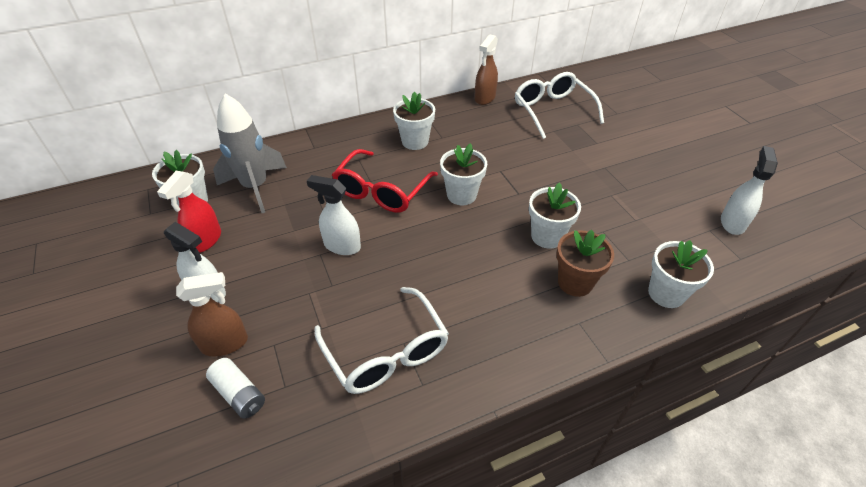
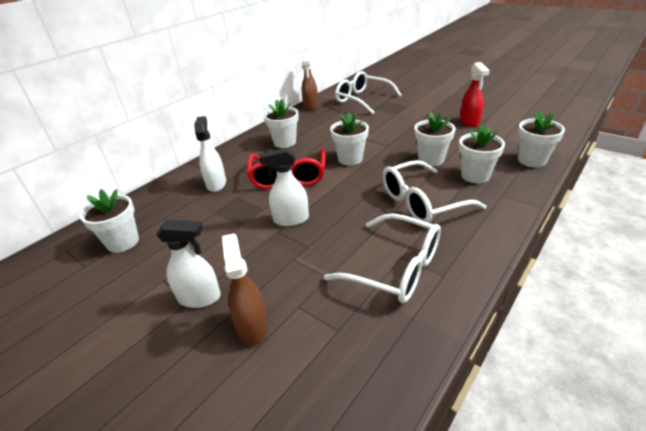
camera: 25 degrees left, 10 degrees down
red spray bottle [157,171,221,253] -> red spray bottle moved to [460,62,490,127]
brown spray bottle [176,272,248,356] -> brown spray bottle turned 60 degrees counterclockwise [222,233,268,345]
white battery [206,358,265,419] -> none
grey rocket [213,93,287,213] -> none
brown flower pot [556,230,614,297] -> white flower pot [459,125,505,183]
white spray bottle [721,146,778,235] -> white spray bottle moved to [194,116,226,192]
none -> white glasses [382,160,486,223]

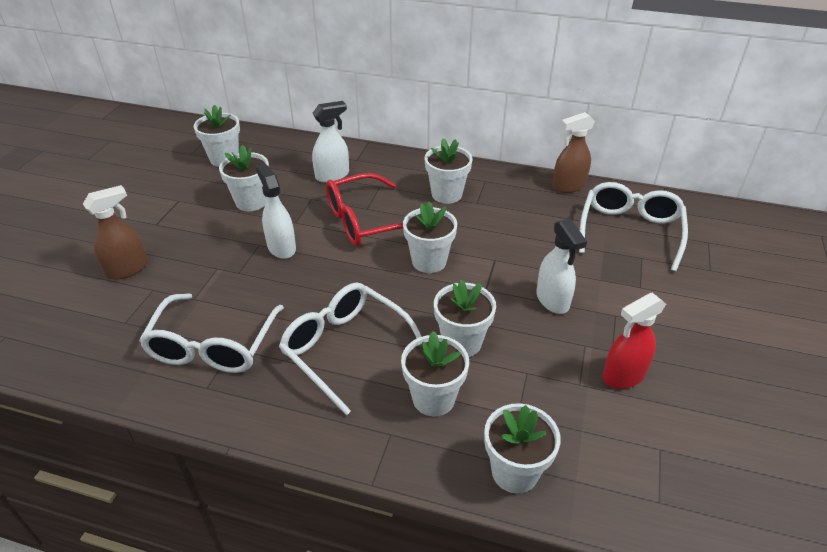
camera: 65 degrees right, 5 degrees up
white spray bottle [156,220,221,308] -> white spray bottle moved to [536,219,587,314]
none -> white flower pot [219,145,269,211]

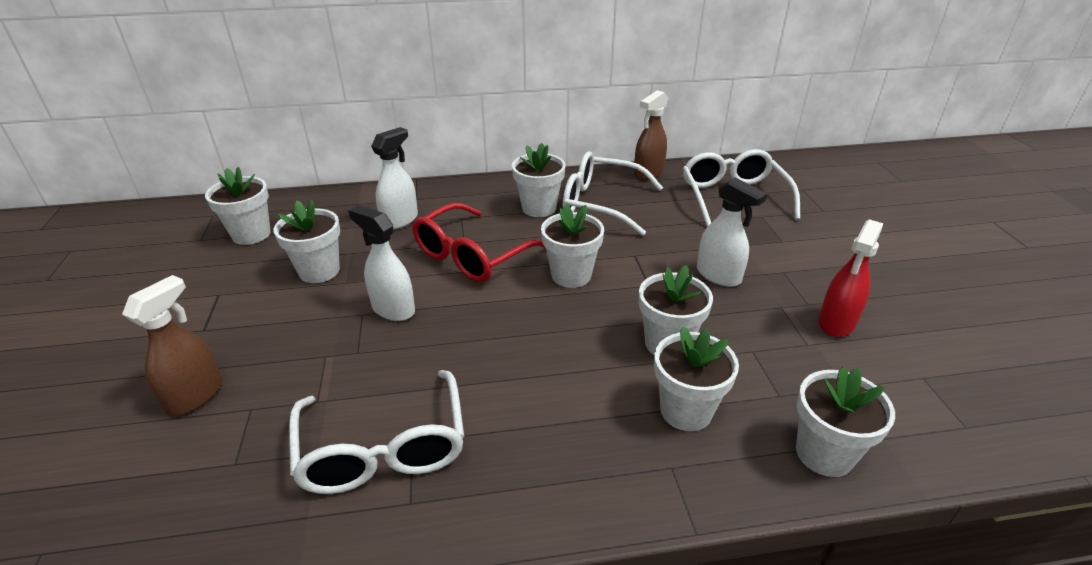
camera: 25 degrees left, 5 degrees down
white glasses [279,283,422,415] -> white glasses moved to [563,152,663,236]

